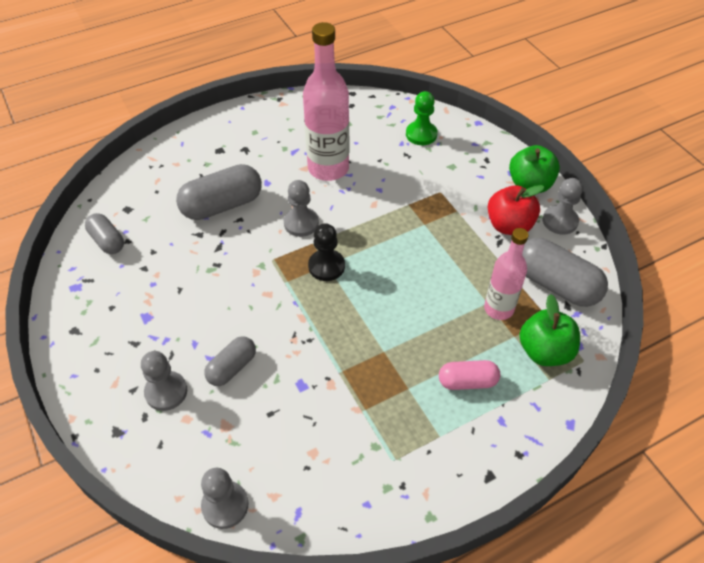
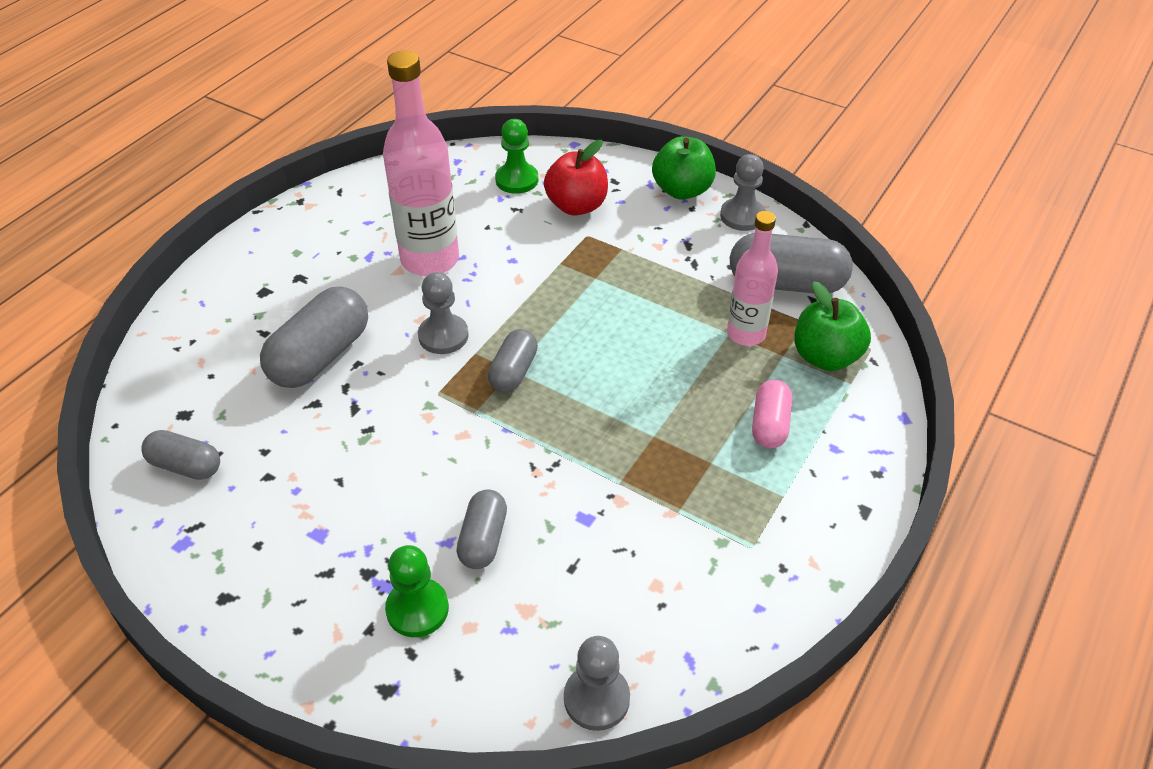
camera: 30 degrees left, 5 degrees down
grey pawn [141,351,187,411] -> green pawn [385,545,449,637]
black pawn [308,223,345,281] -> grey capsule [488,329,538,392]
pink capsule [439,360,500,390] -> pink capsule turned 45 degrees counterclockwise [752,380,792,449]
red apple [488,185,544,235] -> red apple moved to [544,140,608,216]

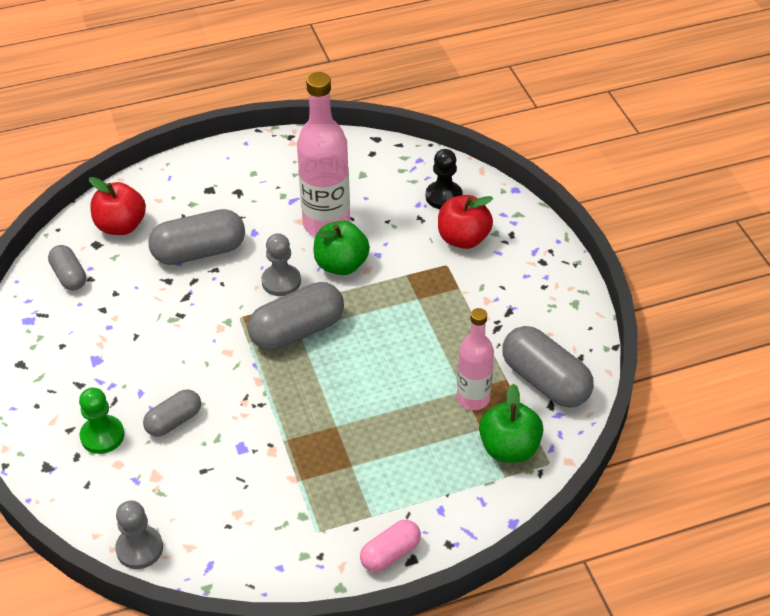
camera: 40 degrees right, 0 degrees up
grey capsule [488,329,538,392] -> grey capsule [248,282,344,350], size x1.70
green pawn [495,119,538,194] -> black pawn [426,149,463,209]
green apple [652,136,716,200] -> green apple moved to [313,220,370,275]
grey pawn [720,154,766,231] -> none
pink capsule [752,380,792,449] -> pink capsule moved to [360,520,421,572]
none -> red apple [89,177,146,235]

